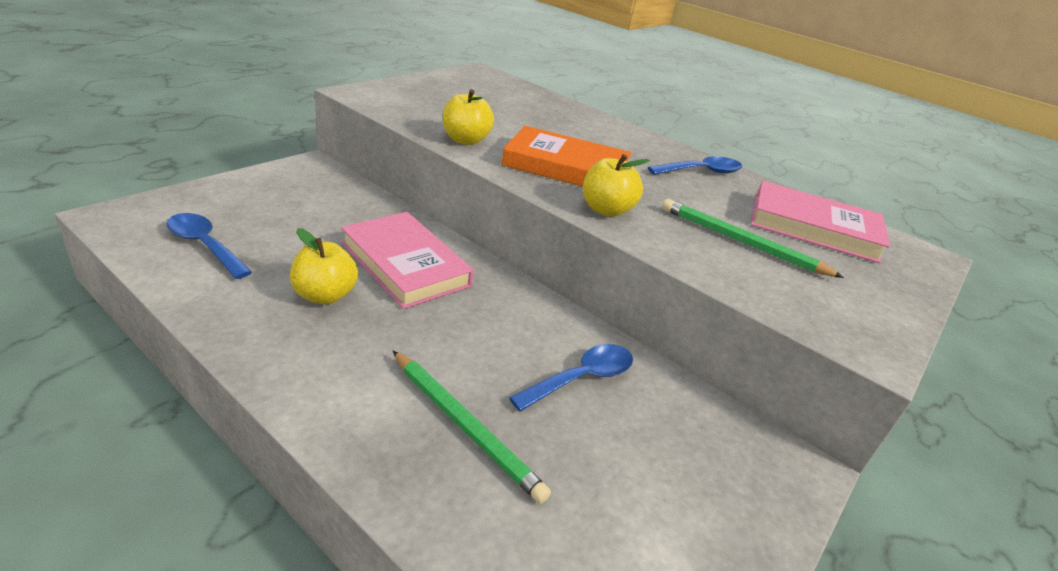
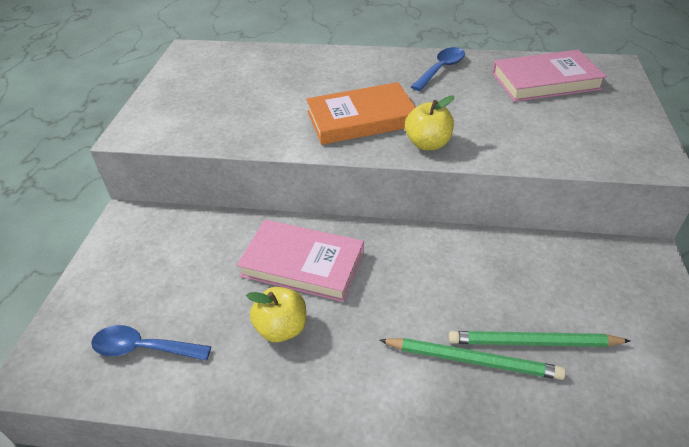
camera: 25 degrees left, 10 degrees up
yellow apple [443,89,494,145] -> none
blue spoon [509,344,633,411] -> none
green pencil [662,199,844,278] -> green pencil moved to [448,331,630,347]

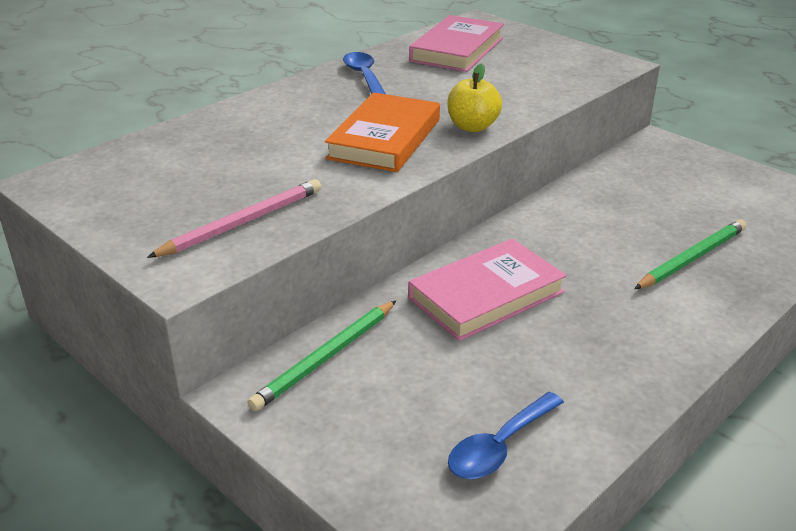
camera: 55 degrees left, 10 degrees down
yellow apple [246,287,306,342] -> none
green pencil [448,331,630,347] -> green pencil moved to [248,301,396,411]
none -> pink pencil [147,179,321,258]

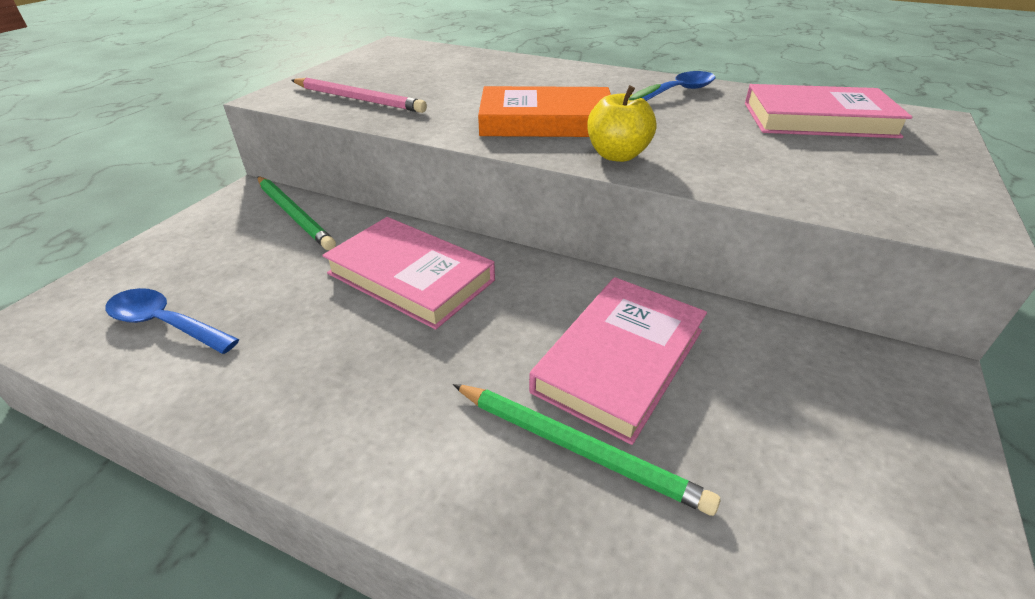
camera: 70 degrees right, 5 degrees up
green pencil [248,301,396,411] -> green pencil turned 150 degrees counterclockwise [257,176,336,250]
none -> pink book [529,277,707,445]

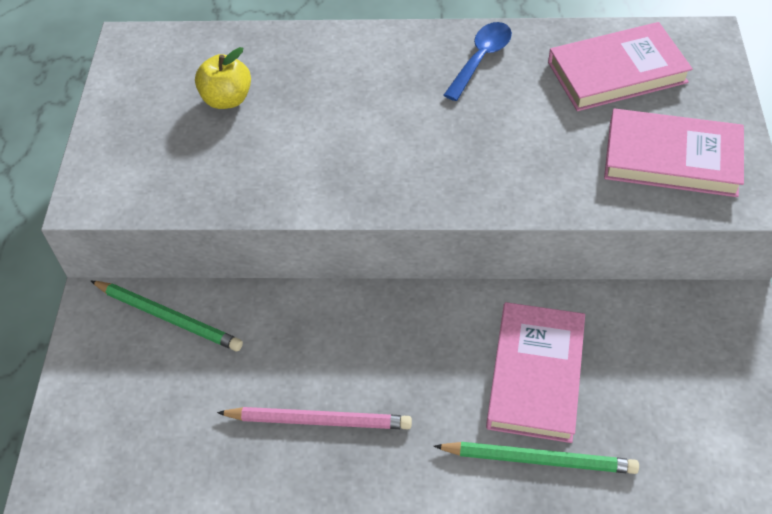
camera: 20 degrees left, 15 degrees up
blue spoon [106,288,240,354] -> none
pink pencil [291,78,427,113] -> pink pencil moved to [217,407,412,429]
pink book [322,217,495,330] -> pink book moved to [604,109,744,197]
orange book [478,86,611,137] -> none
yellow apple [587,84,661,162] -> yellow apple moved to [195,47,251,109]

